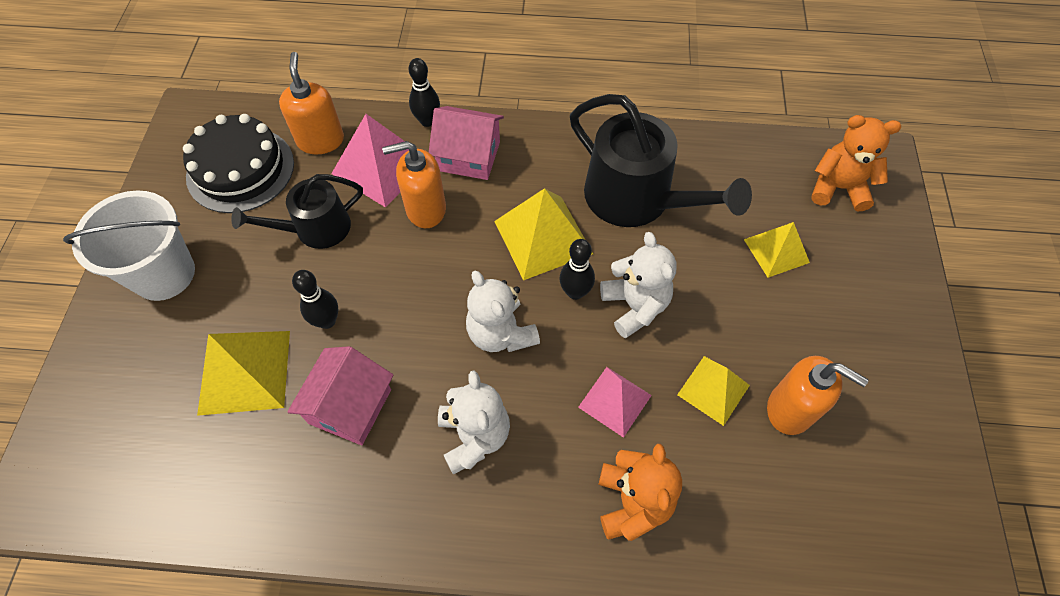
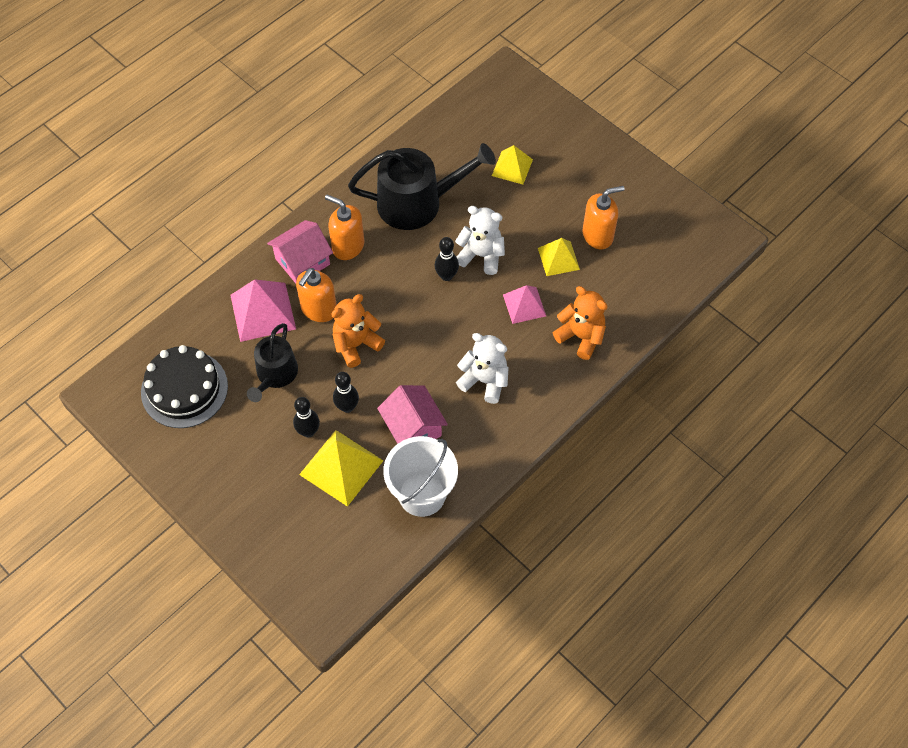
camera: 50 degrees left, 0 degrees up
white bucket [63,191,195,301] -> white bucket moved to [383,436,458,517]
orange soap dispenser [279,52,344,154] -> orange soap dispenser moved to [325,195,365,260]
black bowling pin [408,58,440,127] -> black bowling pin moved to [293,397,320,437]
white teddy bear [466,271,540,352] -> none
yellow pyramid [494,188,593,280] -> none
orange teddy bear [811,115,901,211] -> orange teddy bear moved to [331,294,385,368]

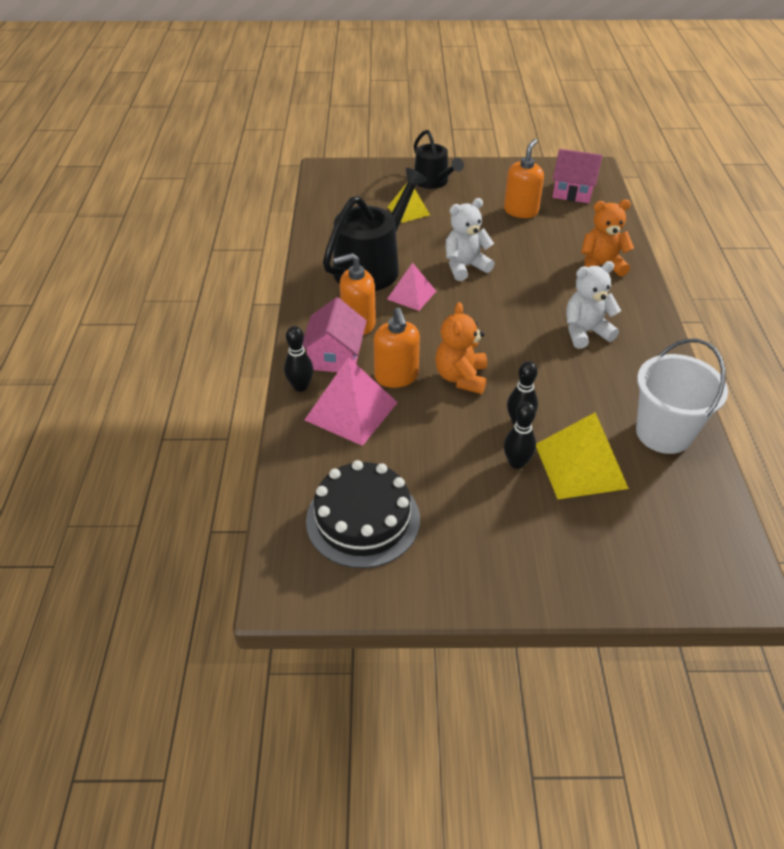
camera: 45 degrees left, 15 degrees down
black watering can [247,323,298,402] -> black watering can moved to [414,130,464,189]
pink house [377,385,448,444] -> pink house moved to [553,149,602,203]
black bowling pin [434,237,459,281] -> black bowling pin moved to [284,326,313,392]
pink pyramid [503,285,546,324] -> pink pyramid moved to [387,263,436,311]
yellow pyramid [538,238,580,276] -> none

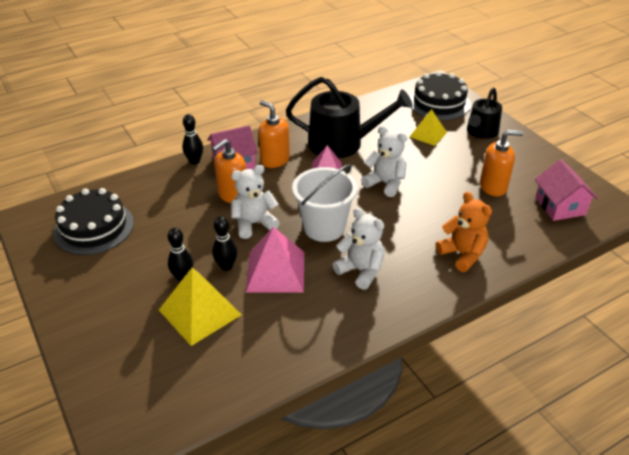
camera: 60 degrees right, 5 degrees down
pink pyramid [305,357,398,446] -> pink pyramid moved to [246,227,304,293]
orange teddy bear [435,302,487,394] -> white teddy bear [231,165,280,239]
white bucket [636,339,728,454] -> white bucket moved to [292,164,357,242]
none -> black cake [409,71,471,120]

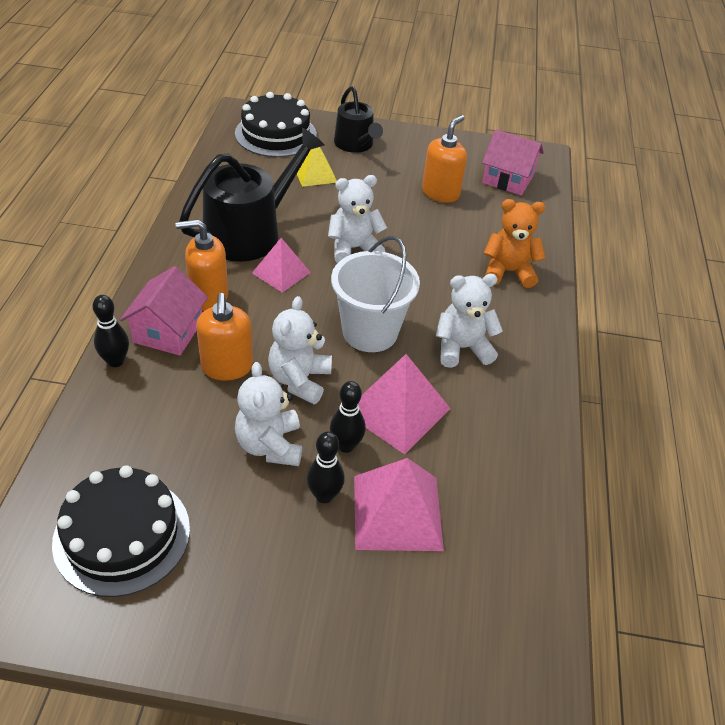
camera: 55 degrees left, 5 degrees up
yellow pyramid [159,267,242,346] -> pink pyramid [354,458,444,551]
none -> white teddy bear [235,362,302,466]

